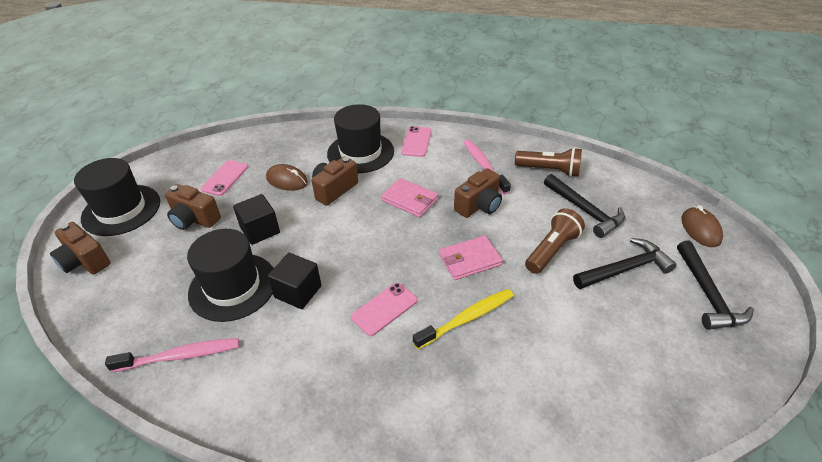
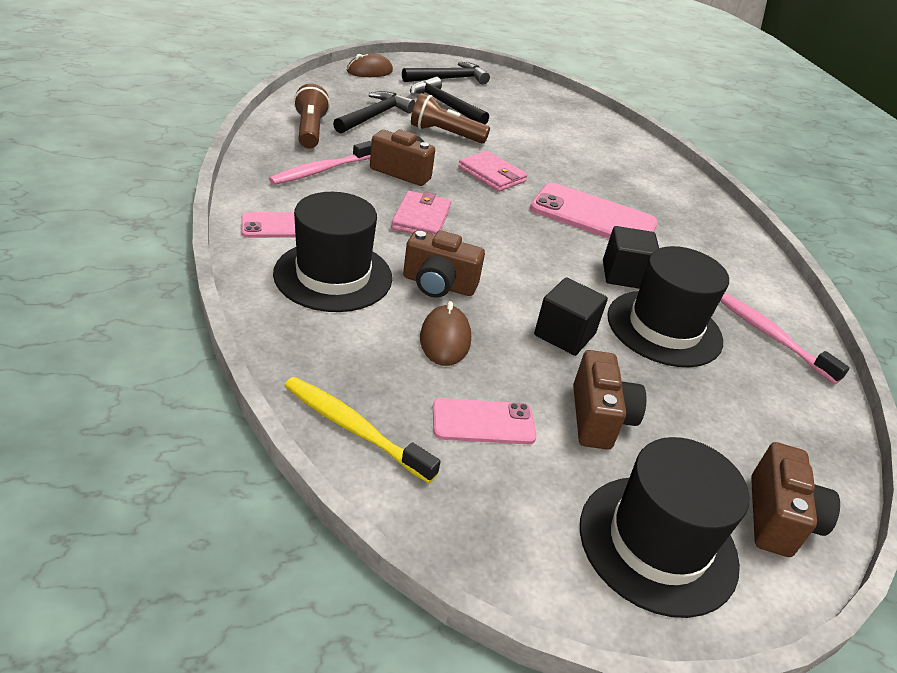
camera: 120 degrees left, 5 degrees down
pink phone [351,282,417,336] -> pink phone [530,183,658,239], size x1.75
yellow toothbrush [413,289,514,349] -> yellow toothbrush moved to [284,377,441,483]

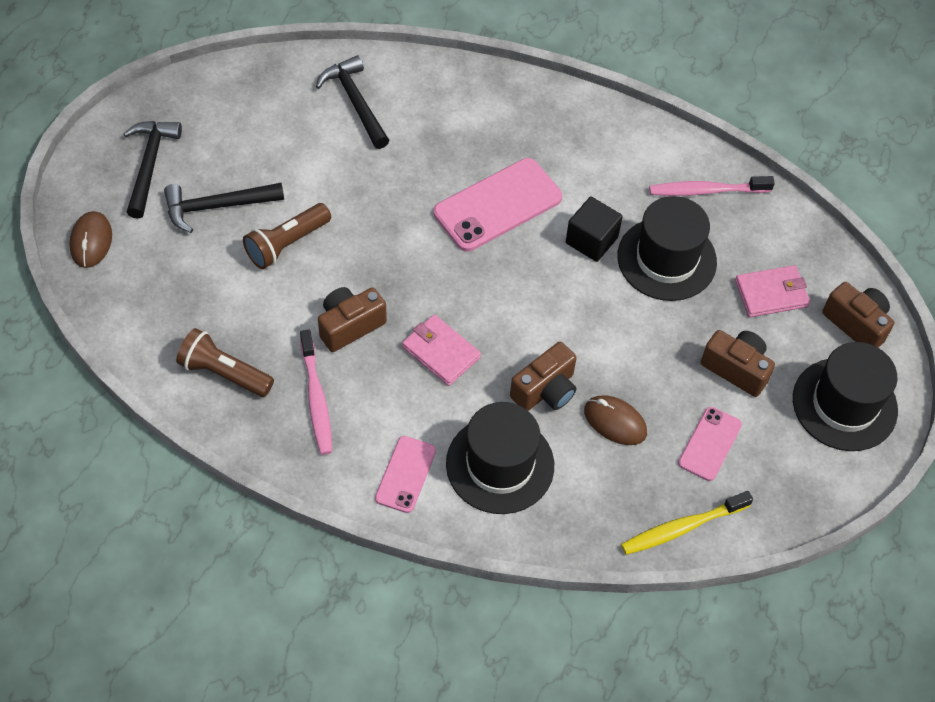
camera: 55 degrees left, 20 degrees up
black hammer [333,91,415,133] -> black hammer moved to [316,55,389,149]
pink wallet [458,151,527,192] -> pink wallet moved to [735,265,810,317]
black cube [534,278,608,356] -> none

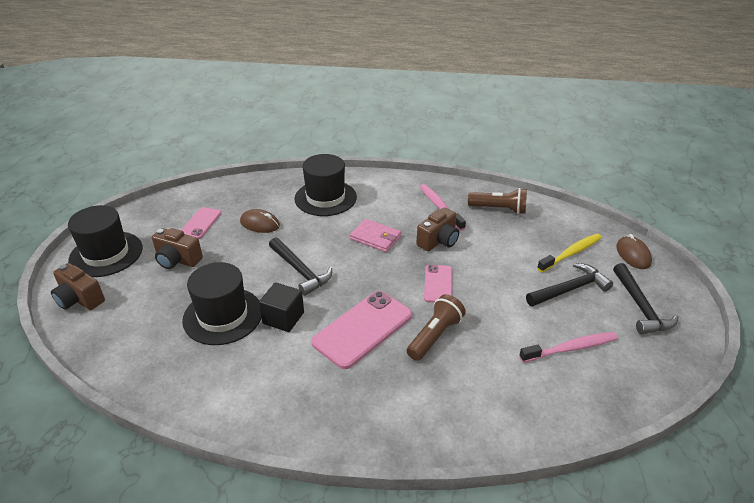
camera: 170 degrees right, 20 degrees down
brown flashlight [243,203,331,269] -> brown flashlight moved to [407,294,466,361]
black hammer [316,55,389,149] -> black hammer moved to [269,237,332,296]
pink phone [375,436,436,513] -> pink phone moved to [424,265,452,303]
brown camera [510,342,577,411] -> none
yellow toothbrush [621,491,753,555] -> yellow toothbrush moved to [537,234,602,272]
pink toothbrush [649,176,775,196] -> pink toothbrush moved to [519,332,618,362]
pink wallet [735,265,810,317] -> none

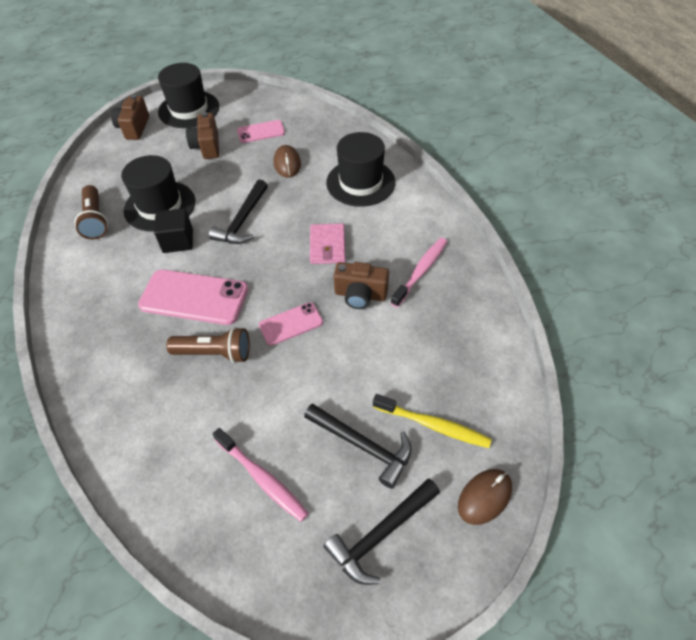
camera: 60 degrees right, 15 degrees up
brown flashlight [468,188,527,214] -> brown flashlight moved to [74,185,108,240]

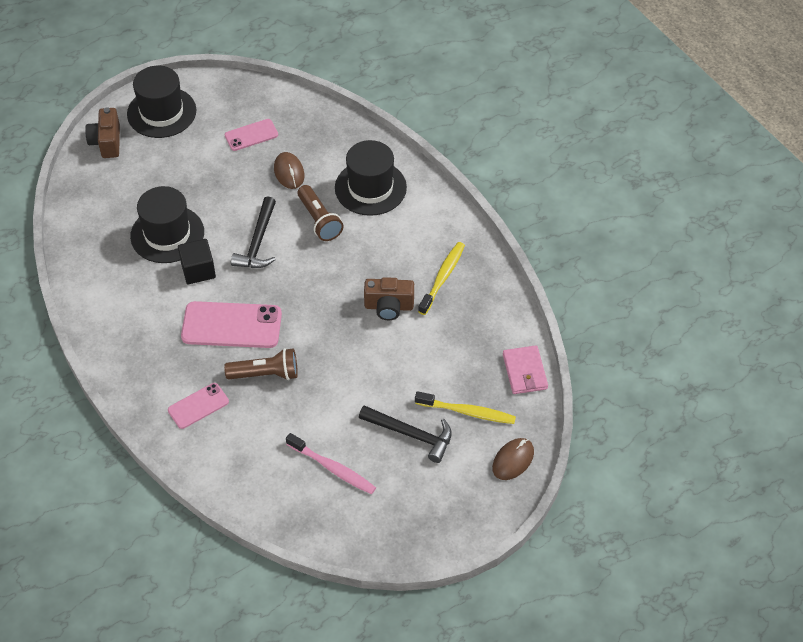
camera: 10 degrees left, 0 degrees up
brown flashlight [74,185,108,240] -> brown flashlight moved to [298,185,343,241]
brown camera [186,112,219,159] -> none
pink phone [259,302,323,346] -> pink phone moved to [168,383,229,429]
pink wallet [310,223,346,264] -> pink wallet moved to [503,345,548,394]
black hammer [324,479,440,585] -> none
pink toothbrush [391,238,447,308] -> yellow toothbrush [418,242,465,315]

